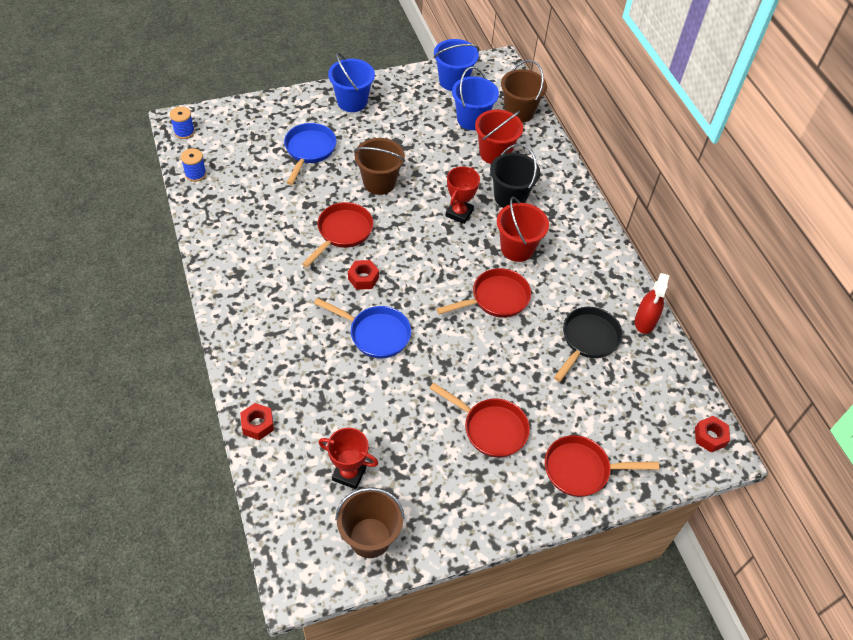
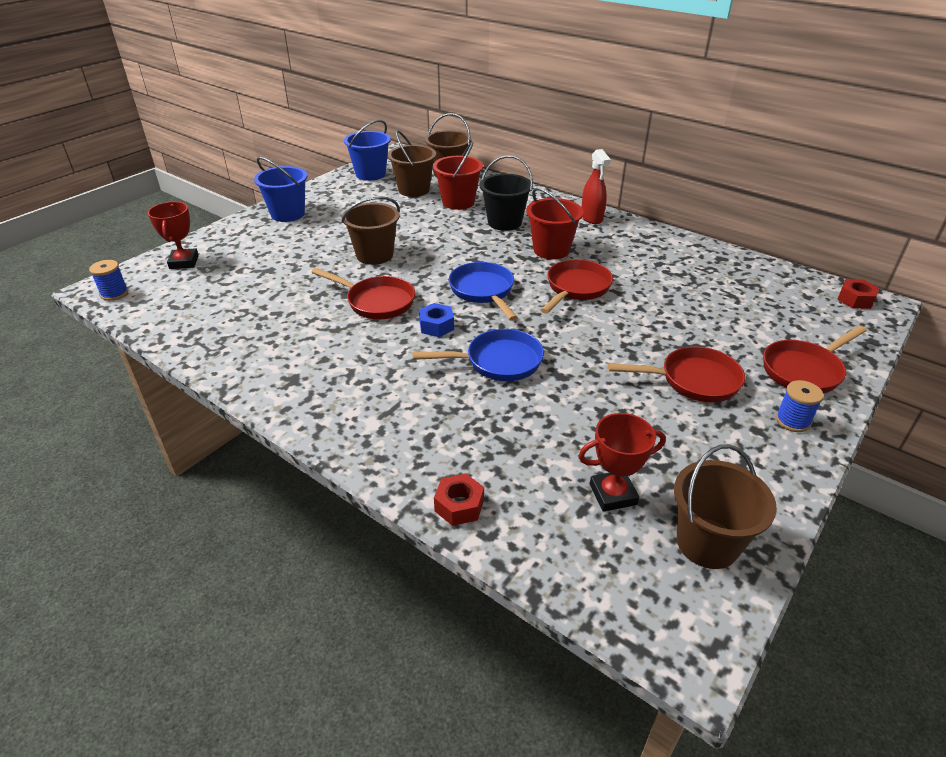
camera: 30 degrees left, 15 degrees down
blue spool [181,148,206,182] -> blue spool moved to [776,380,824,432]
blue pan [284,123,336,185] -> blue pan moved to [449,262,518,321]
red pan [302,202,373,268] -> red pan turned 120 degrees clockwise [311,268,415,319]
red nut [348,260,379,290] -> blue nut [419,303,454,337]
red trophy [445,166,480,224] -> red trophy moved to [148,202,199,269]
blue bucket [452,66,499,130] -> brown bucket [387,130,436,197]
black pan [554,307,623,382] -> none
red spray bottle [635,273,669,334] -> red spray bottle moved to [582,149,611,224]

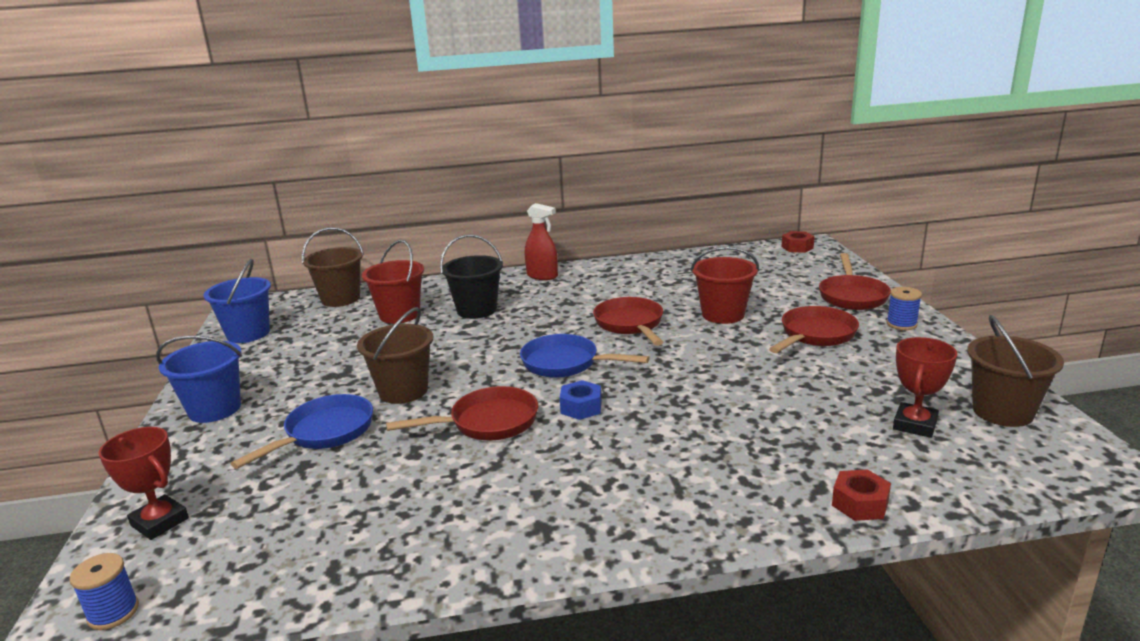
camera: 45 degrees left, 15 degrees down
brown bucket [387,130,436,197] -> none
blue pan [413,329,544,381] -> blue pan moved to [231,394,373,469]
red bucket [526,188,584,259] -> red bucket moved to [691,247,759,324]

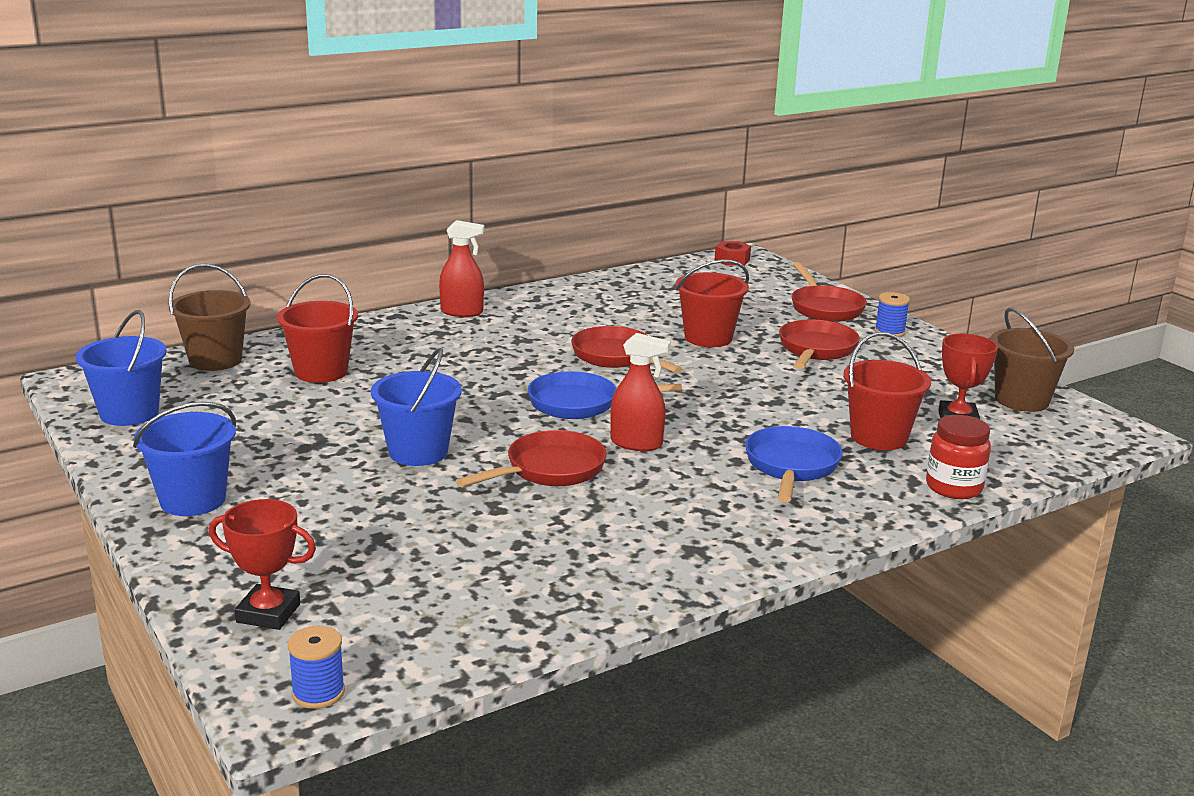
camera: 25 degrees left, 0 degrees up
blue pan [231,394,373,469] -> blue pan moved to [745,426,843,502]
brown bucket [357,307,433,404] -> blue bucket [371,348,462,466]
black bucket [440,234,503,319] -> none
blue nut [560,380,602,420] -> red spray bottle [610,333,671,451]
red nut [832,469,891,521] -> red jar [926,415,991,499]
none -> red bucket [843,332,931,450]

